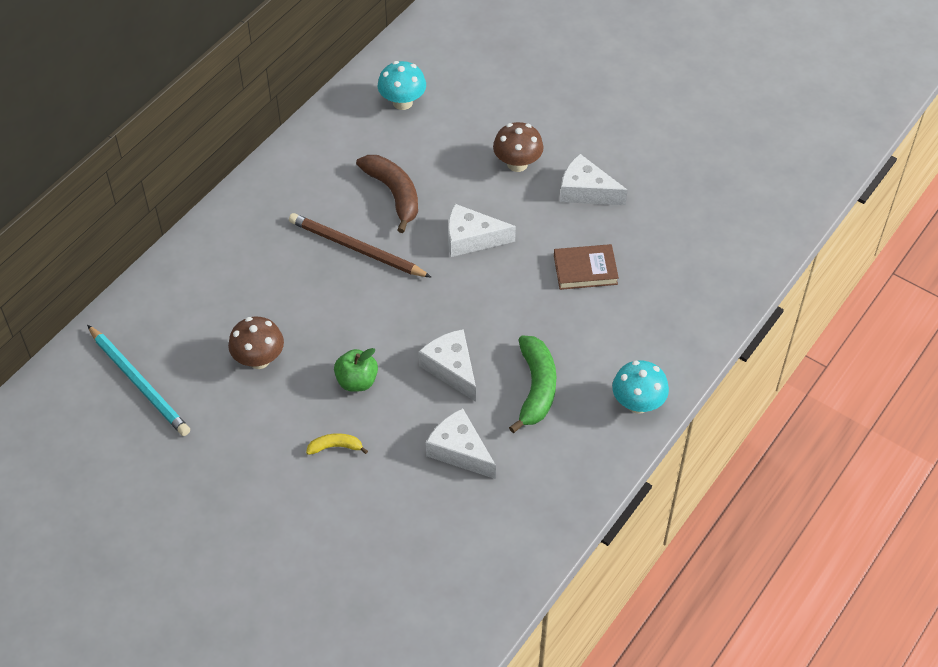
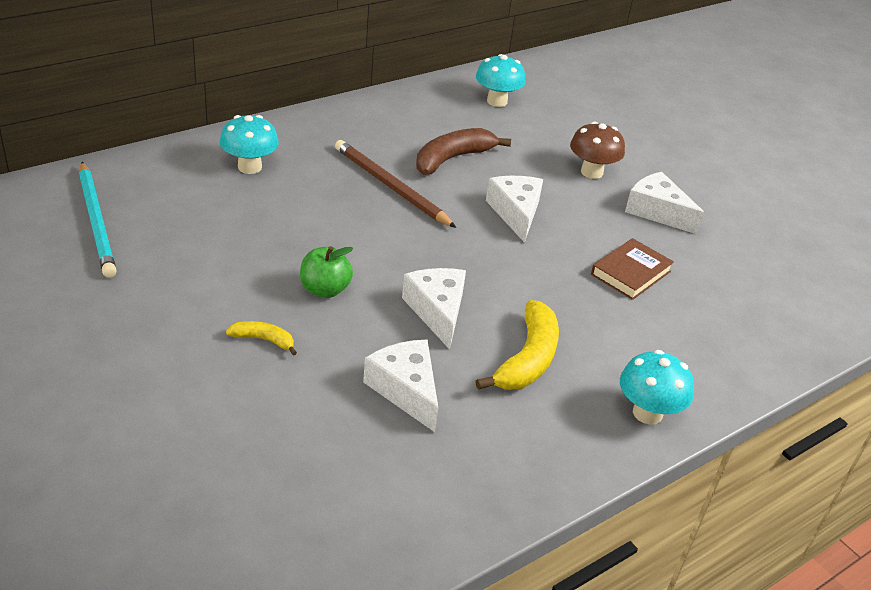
camera: 15 degrees right, 15 degrees down
brown mushroom [228,317,284,369] -> none
brown banana [356,155,418,233] -> brown banana turned 120 degrees counterclockwise [416,128,511,175]
white cheese [448,204,516,257] -> white cheese turned 60 degrees clockwise [486,176,543,243]
green banana [509,335,556,433] -> yellow banana [475,300,559,390]
brown book [554,244,619,290] -> brown book turned 60 degrees counterclockwise [591,238,674,300]
none -> turquoise mushroom [220,115,279,174]

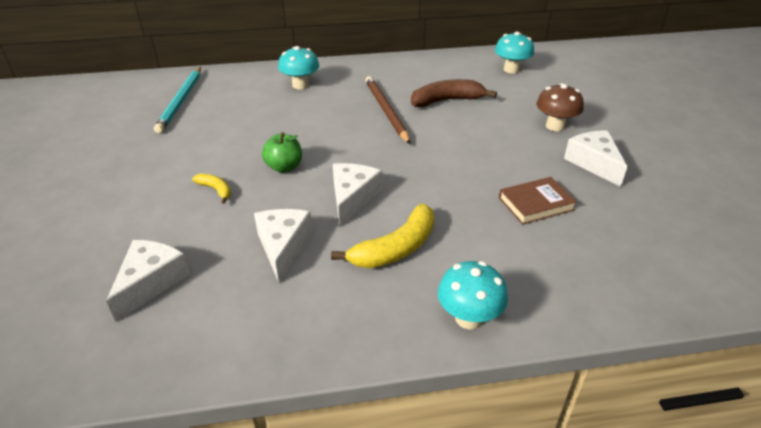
camera: 30 degrees right, 0 degrees up
white cheese [486,176,543,243] -> white cheese moved to [106,240,190,322]

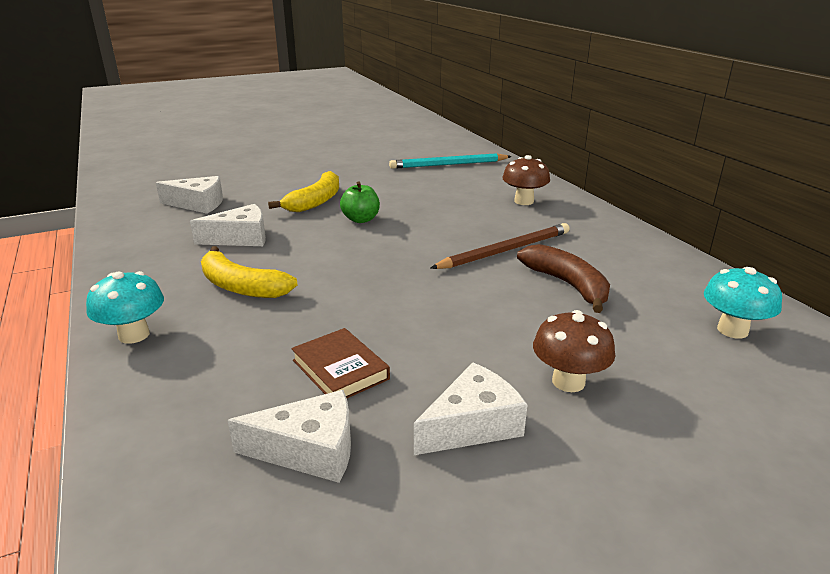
camera: 75 degrees right, 10 degrees down
yellow banana [192,173,231,204] -> yellow banana [268,171,339,212], size x1.93
turquoise mushroom [278,46,319,89] -> brown mushroom [502,155,550,205]
white cheese [333,163,382,226] -> white cheese moved to [227,390,351,483]

